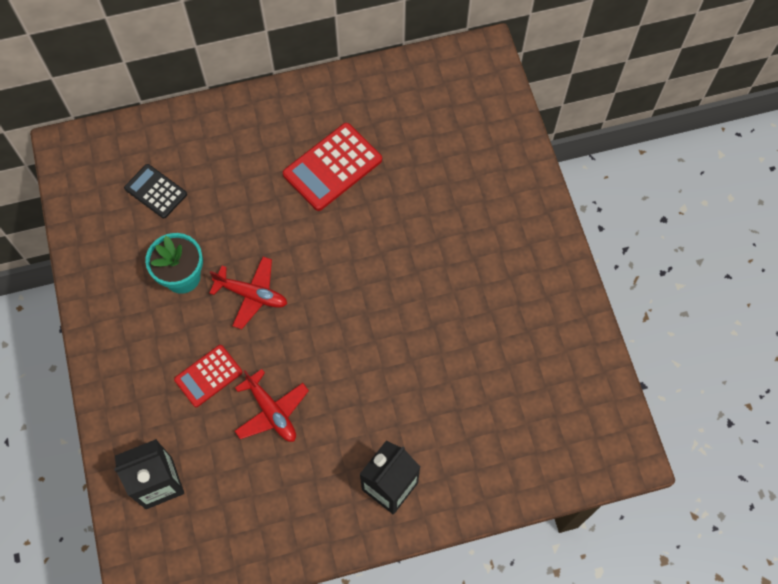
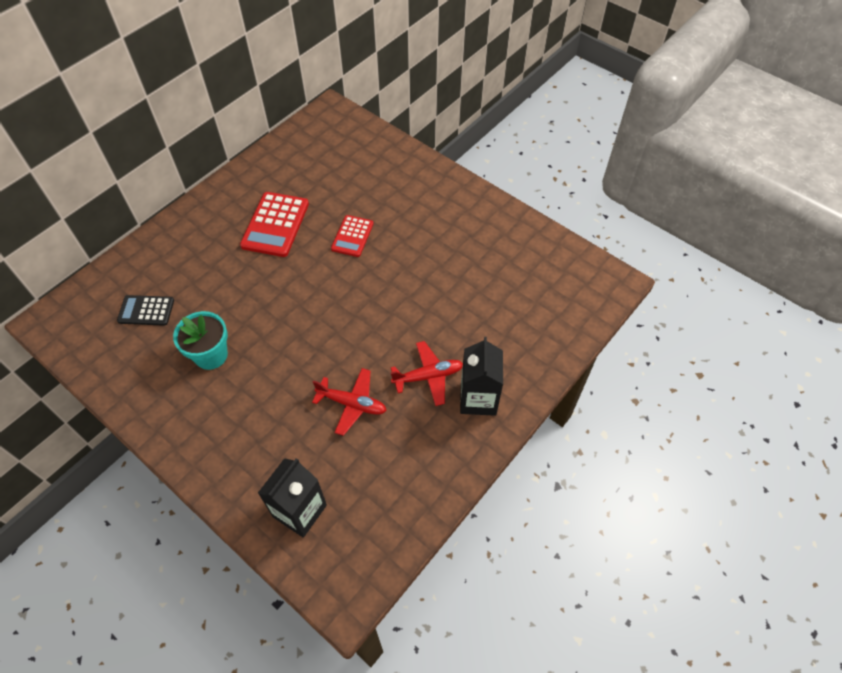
camera: 35 degrees left, 10 degrees down
red calculator [174,345,242,407] -> red calculator moved to [331,215,374,257]
red plane [209,257,287,329] -> red plane moved to [391,341,463,406]

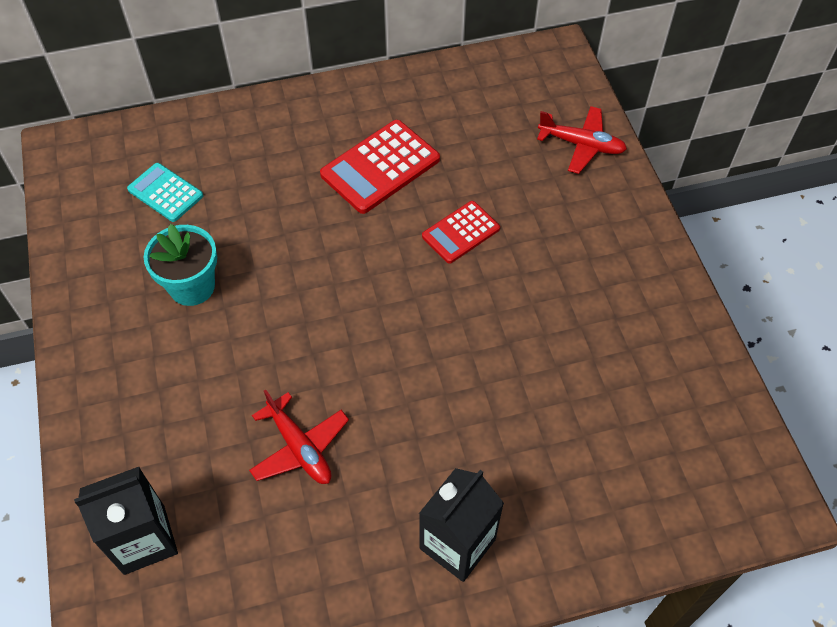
camera: 35 degrees right, 0 degrees up
black calculator [117,295,174,326] -> turquoise calculator [127,163,203,222]
red plane [391,341,463,406] -> red plane moved to [537,106,627,174]

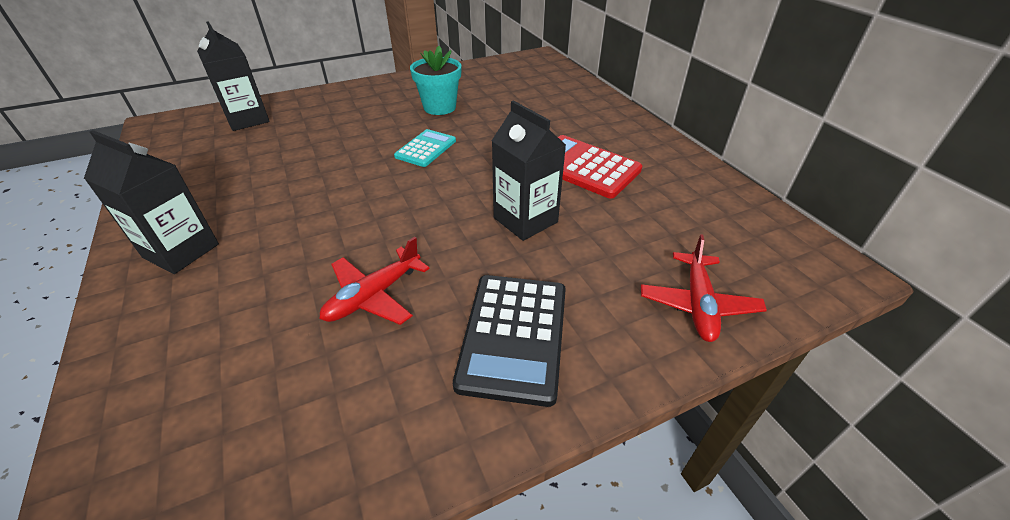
camera: 80 degrees right, 15 degrees down
turquoise calculator [127,163,203,222] -> turquoise calculator moved to [394,129,456,167]
red plane [249,390,349,484] -> red plane moved to [319,237,430,325]
red calculator [422,201,500,264] -> black carton [492,100,566,241]
none -> black calculator [453,275,566,407]

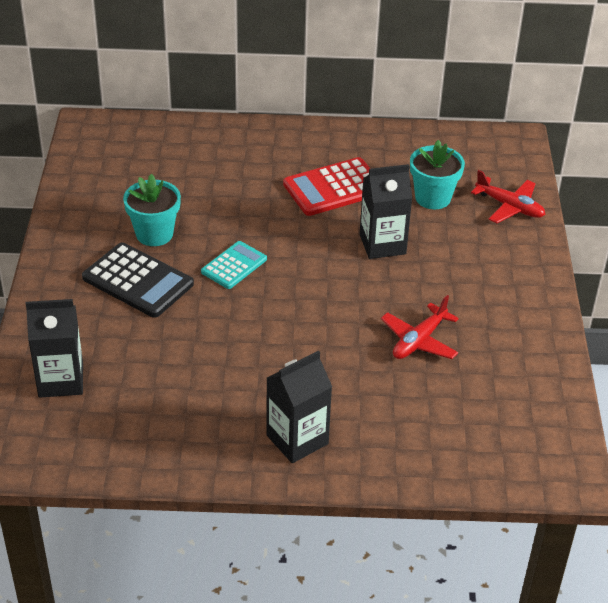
camera: 65 degrees left, 0 degrees up
red plane [319,237,430,325] -> red plane turned 60 degrees clockwise [381,295,459,359]
turquoise calculator [394,129,456,167] -> turquoise calculator turned 75 degrees clockwise [201,241,267,289]
black calculator [453,275,566,407] -> black calculator moved to [82,242,194,318]
none -> turquoise flower pot [410,140,465,209]

